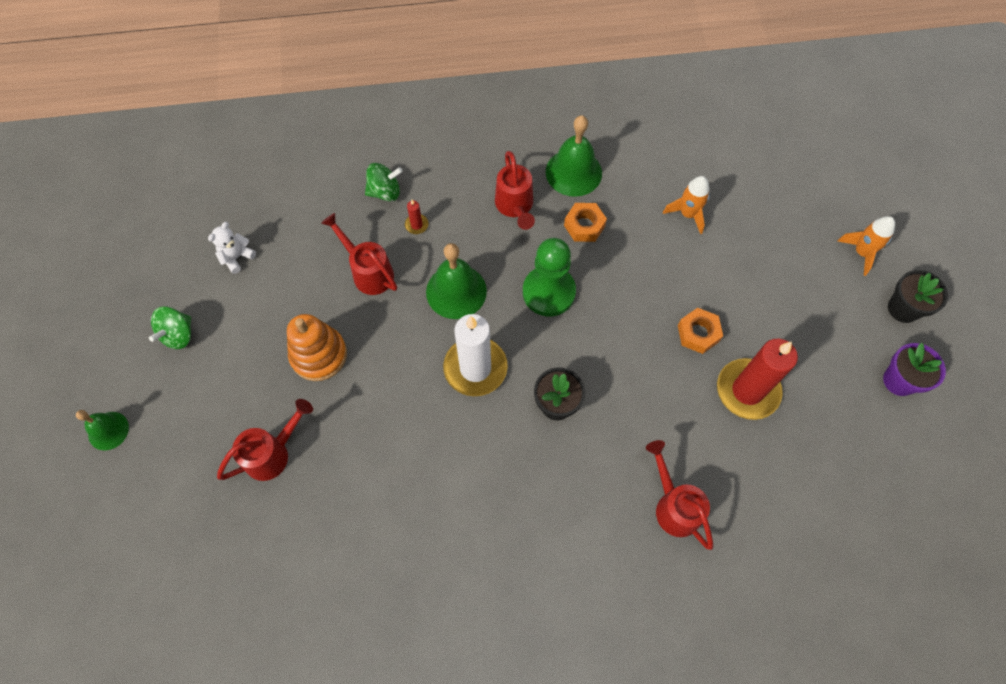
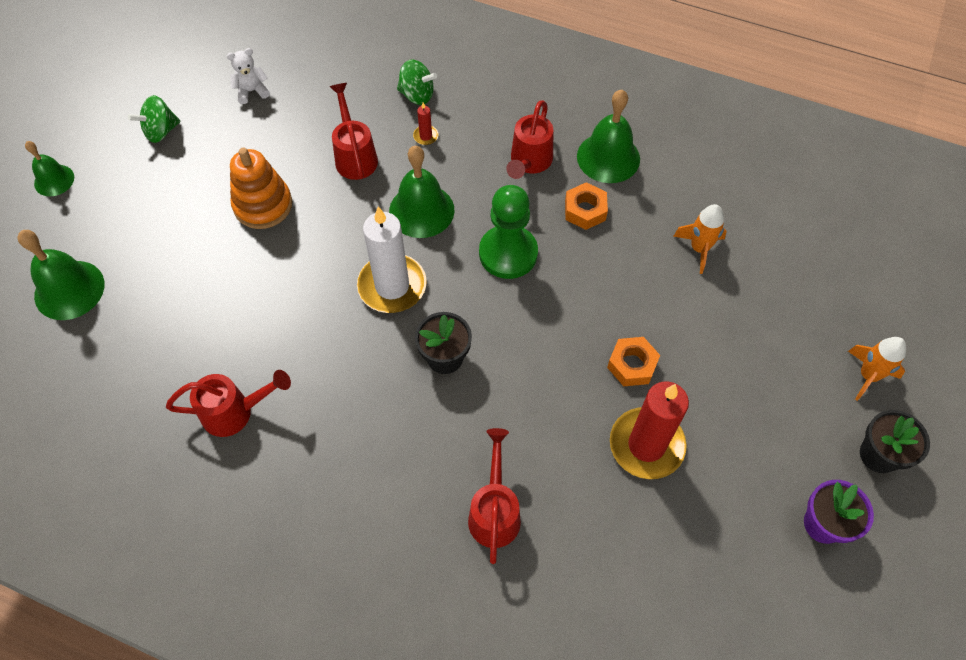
camera: 30 degrees right, 5 degrees down
red watering can [217,399,313,481] -> red watering can moved to [166,370,291,437]
none -> green bell [17,230,105,320]

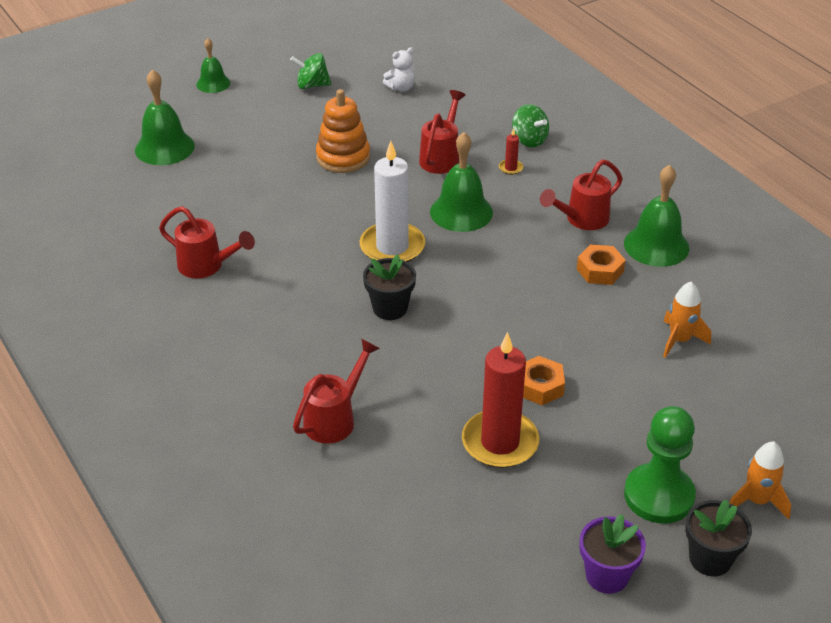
camera: 35 degrees right, 20 degrees down
white teddy bear [227,48,270,104] -> white teddy bear turned 135 degrees clockwise [383,47,415,92]
green pawn [479,185,538,279] -> green pawn moved to [624,406,696,523]

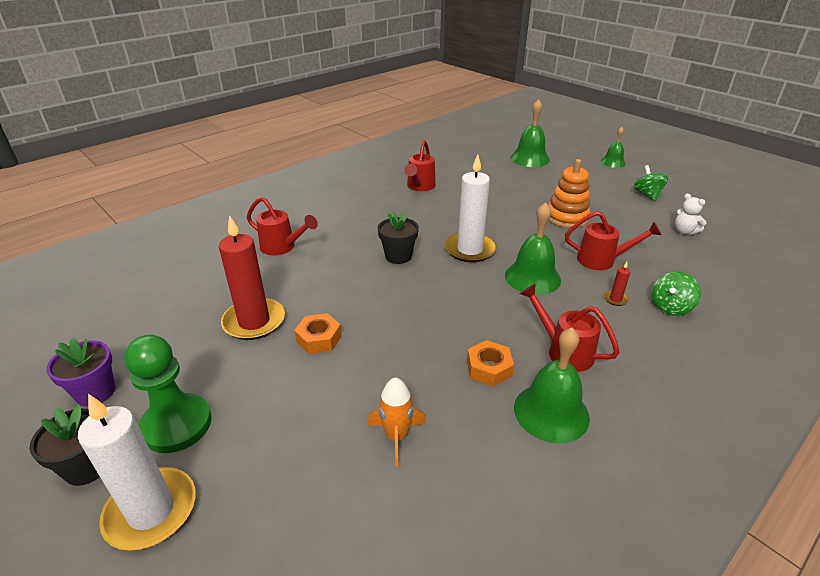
camera: 80 degrees right, 5 degrees down
orange rocket [730,441,791,519] -> white candle [78,394,196,551]

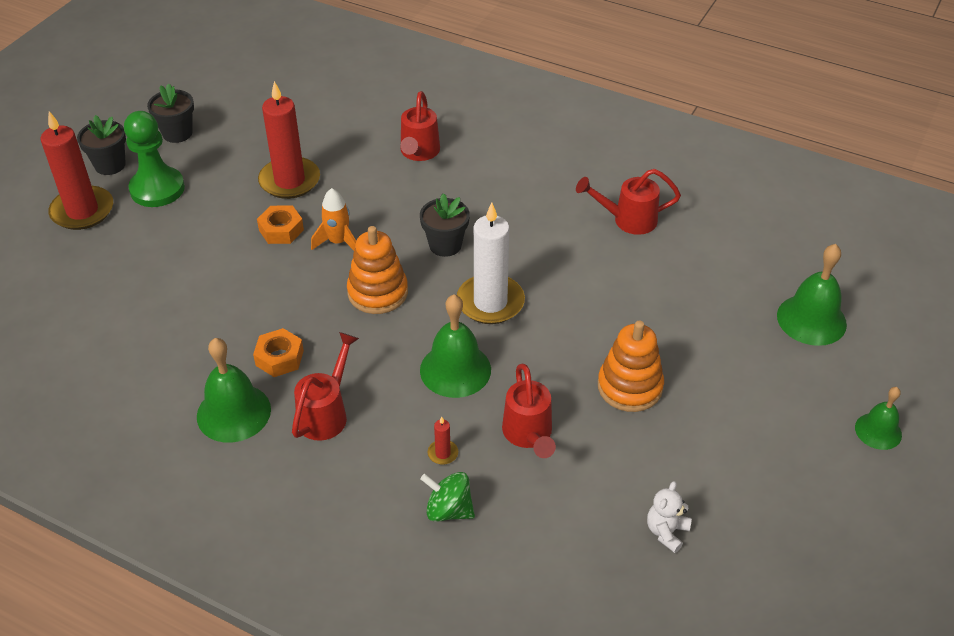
camera: 70 degrees right, 10 degrees up
purple flower pot [46,338,115,407] -> black flower pot [147,83,194,143]
white candle [78,394,196,551] -> red candle [41,111,113,230]
orange rocket [367,377,426,466] -> orange rocket moved to [311,188,356,250]
green spinning top [634,165,668,201] -> none
none -> orange stacking toy [347,226,408,314]

